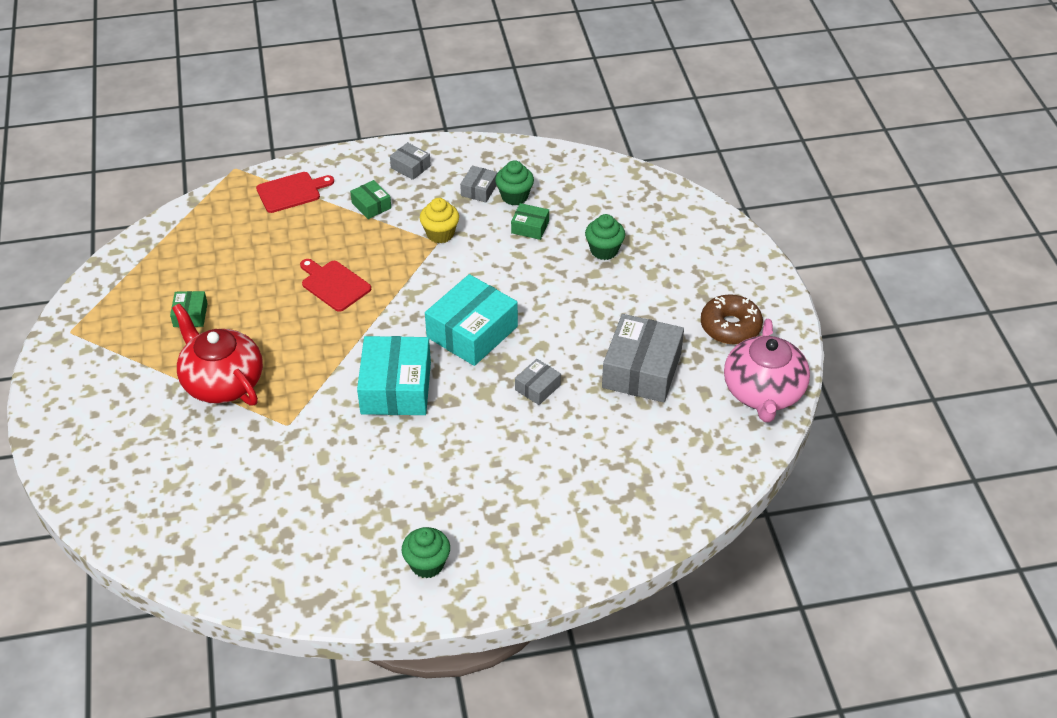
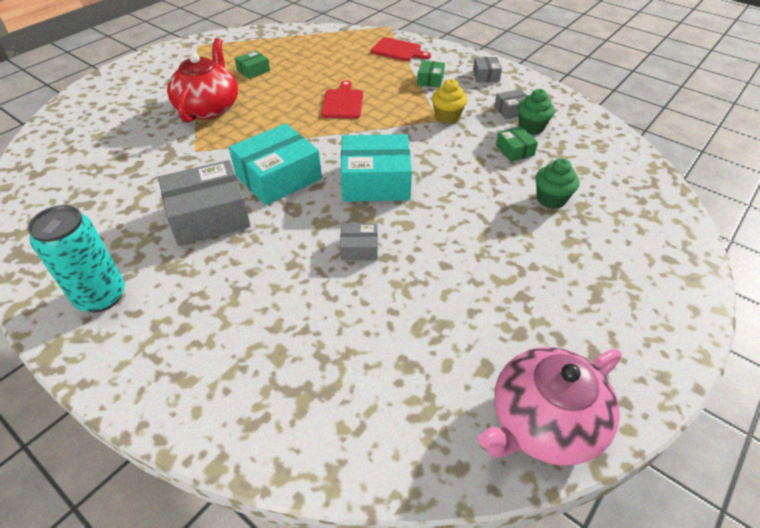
camera: 50 degrees right, 0 degrees up
green cupcake [402,527,450,578] -> turquoise can [27,205,125,312]
grey box [602,314,684,402] -> grey box moved to [158,160,251,246]
brown donut [701,294,763,344] -> none

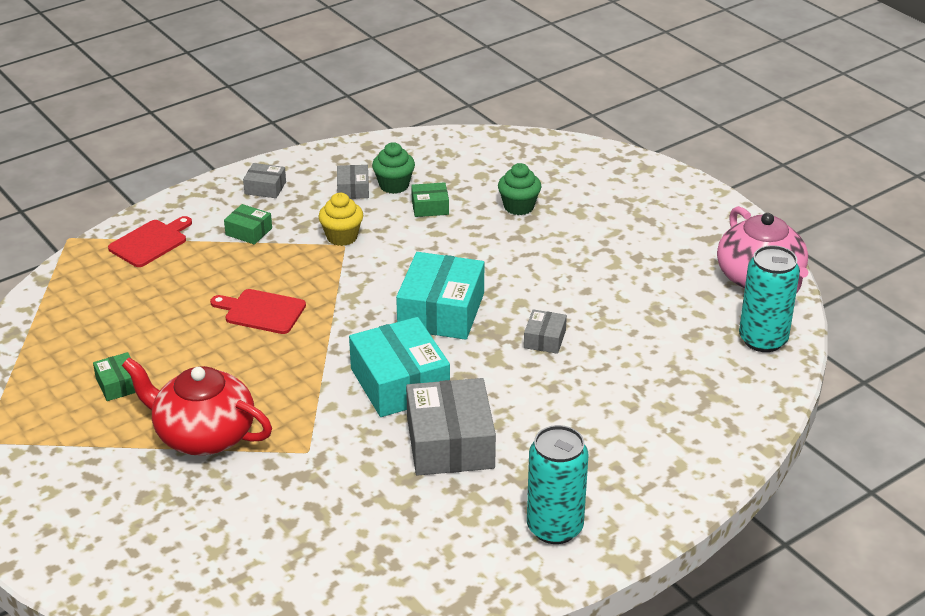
camera: 75 degrees left, 10 degrees down
none -> turquoise can [739,245,800,352]

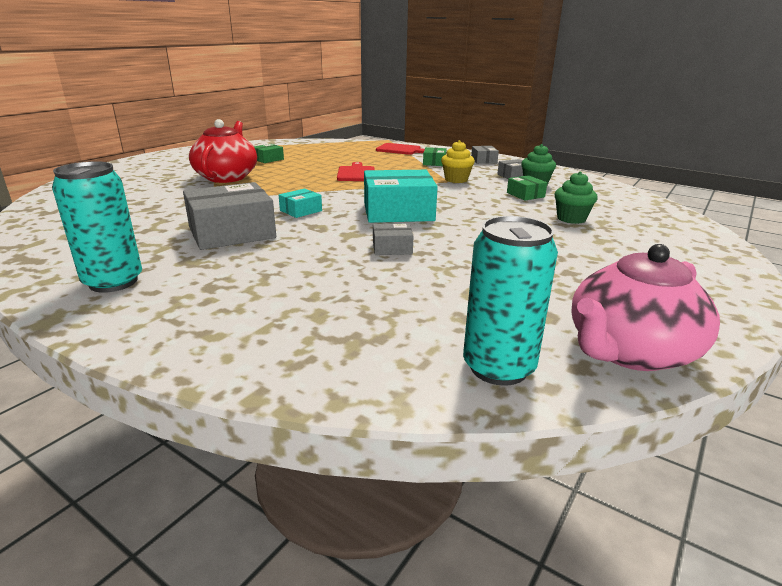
camera: 70 degrees right, 10 degrees down
turquoise box [349,317,450,417] -> turquoise box [279,189,322,218], size x0.48

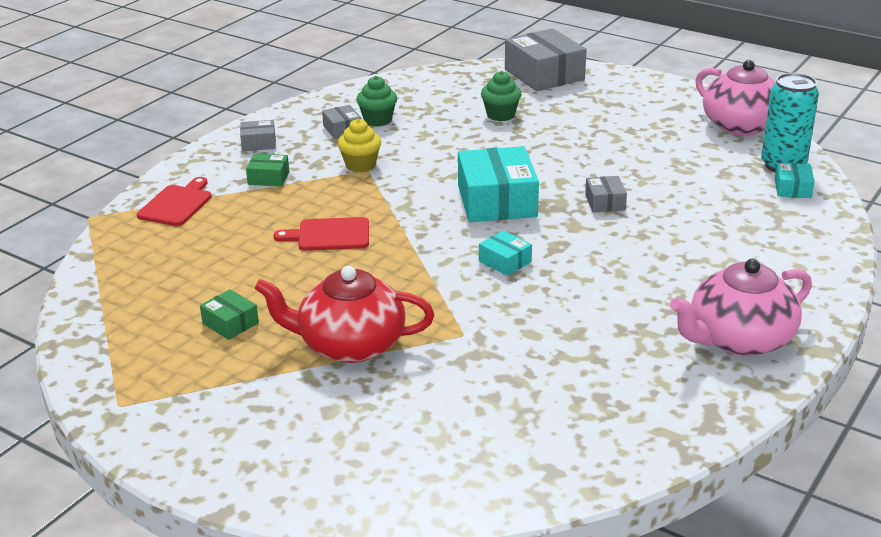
camera: 90 degrees left, 5 degrees up
turquoise can [52,161,142,293] -> pink teapot [670,259,812,356]
grey box [183,182,276,250] -> grey box moved to [505,28,587,91]
green box [507,175,547,201] -> none
none -> turquoise box [775,163,815,198]

